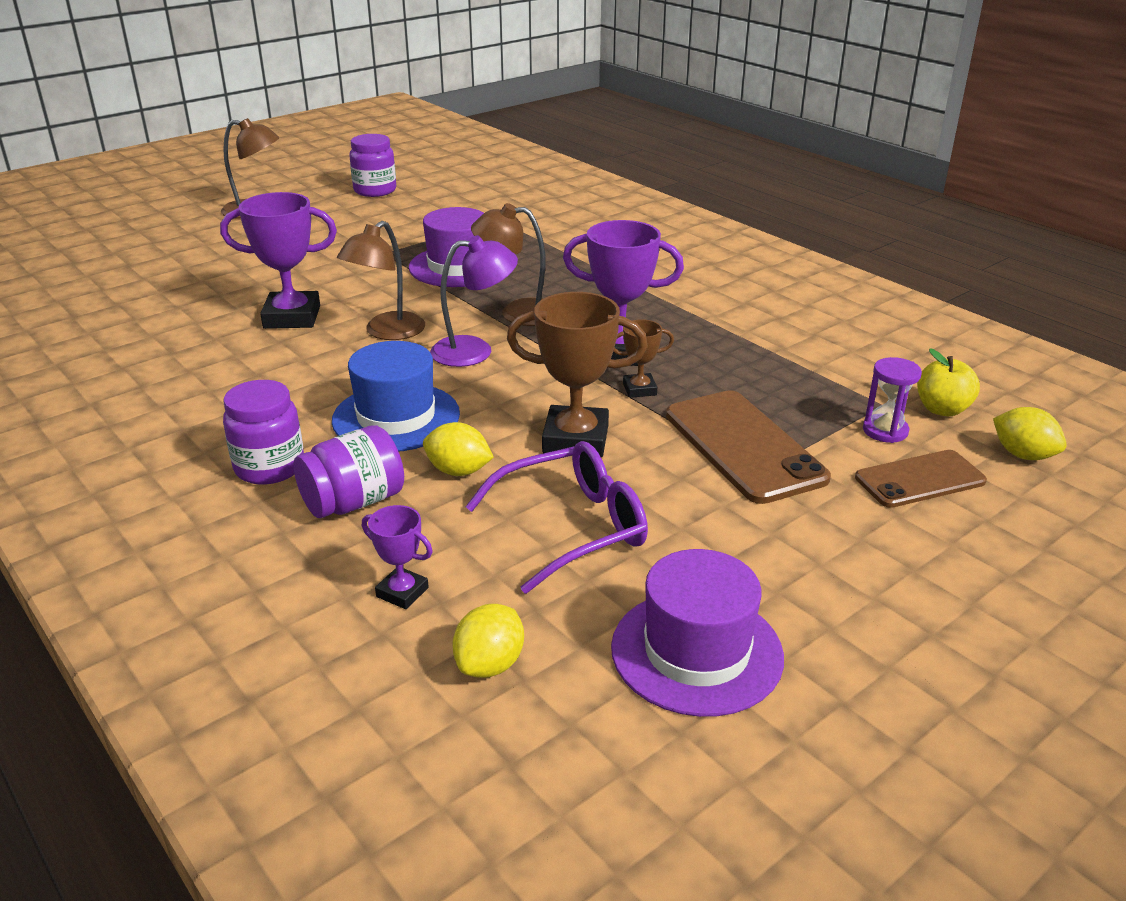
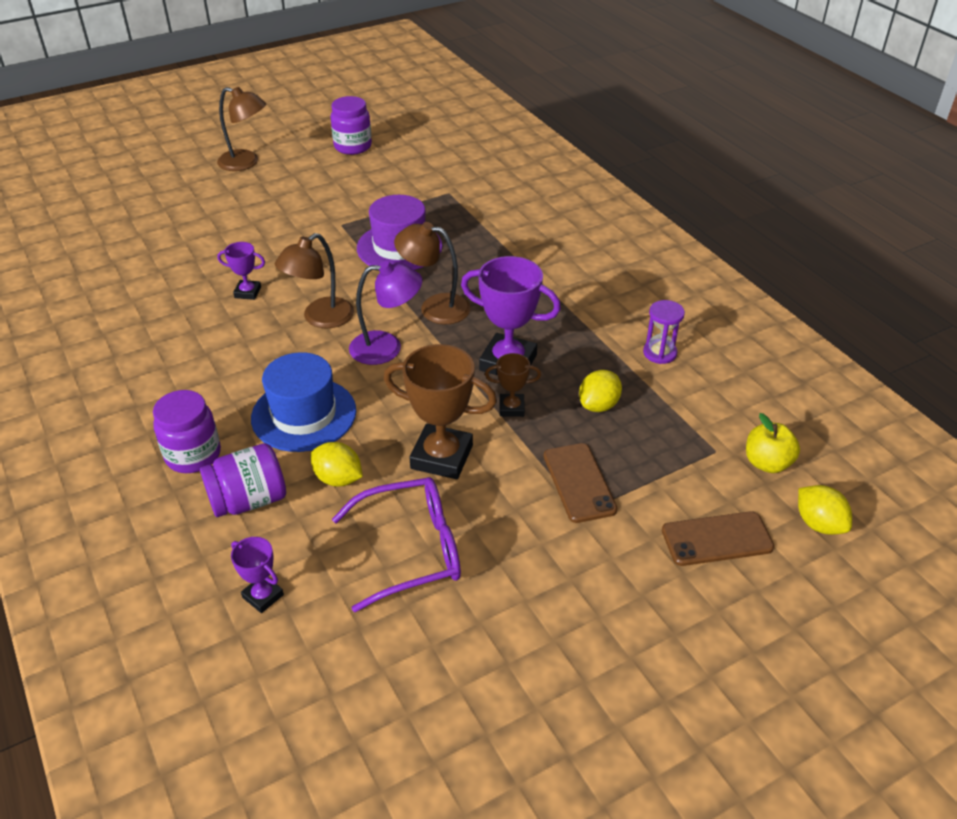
camera: 10 degrees right, 10 degrees up
purple trophy [220,192,337,329] -> purple trophy [217,242,265,300], size x0.52
yellow lemon [452,604,524,678] -> yellow lemon moved to [579,370,622,412]
purple hat [611,549,784,717] -> none
brown phone [666,390,831,504] -> brown phone [544,443,617,523], size x0.64
purple hourglass [863,357,922,443] -> purple hourglass moved to [643,300,685,364]

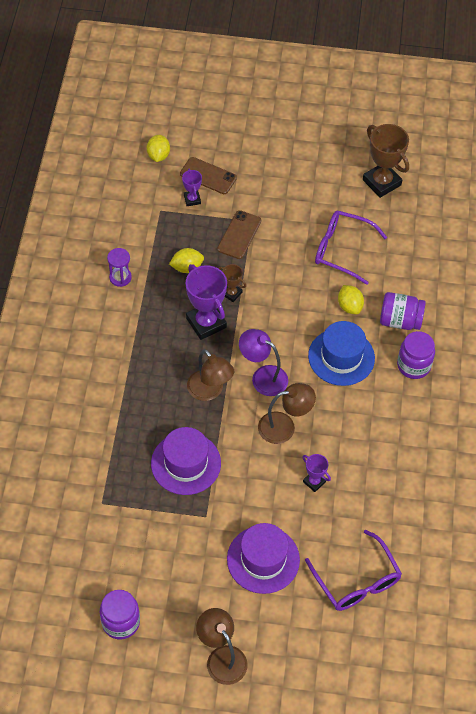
camera: 145 degrees left, 15 degrees up
purple trophy [231,537,284,613] -> purple trophy moved to [182,169,202,206]
brown trophy [383,344,497,479] -> brown trophy moved to [363,124,409,198]
yellow apple [746,413,800,473] -> none
none -> purple hat [227,523,300,594]
none -> purple glasses [305,530,402,611]

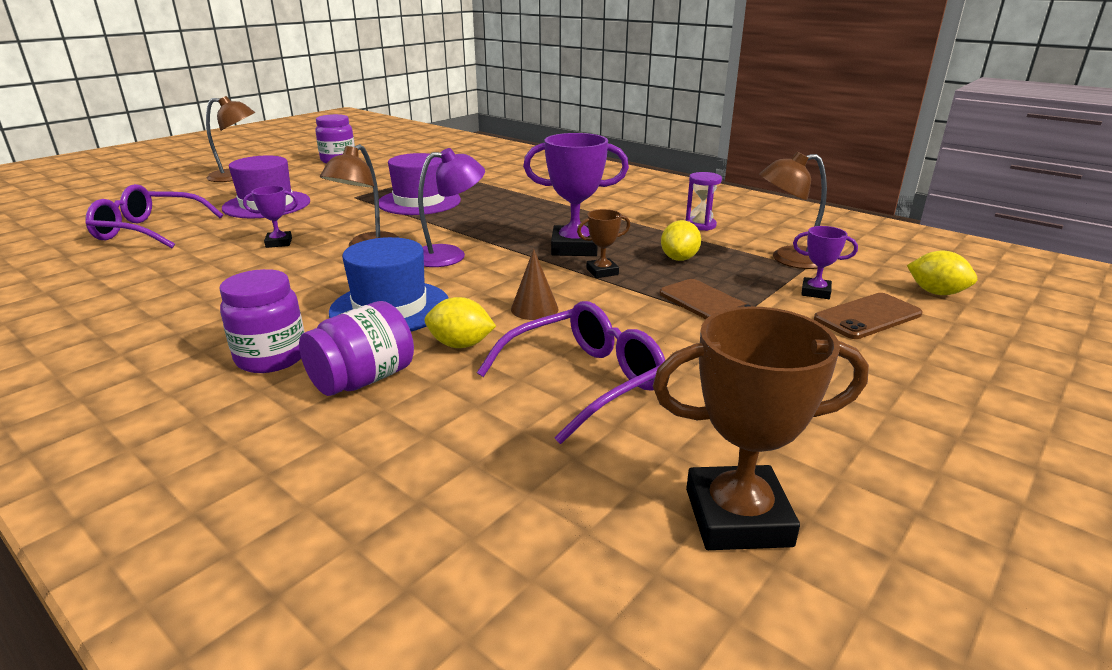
camera: 125 degrees right, 30 degrees down
brown lamp [187,349,234,401] -> brown lamp moved to [759,152,827,269]
none -> brown cone [511,249,559,320]

